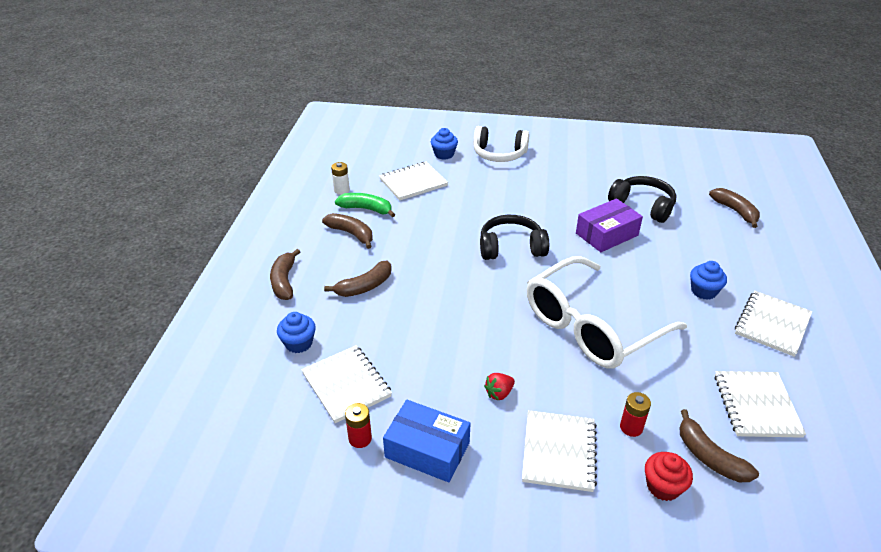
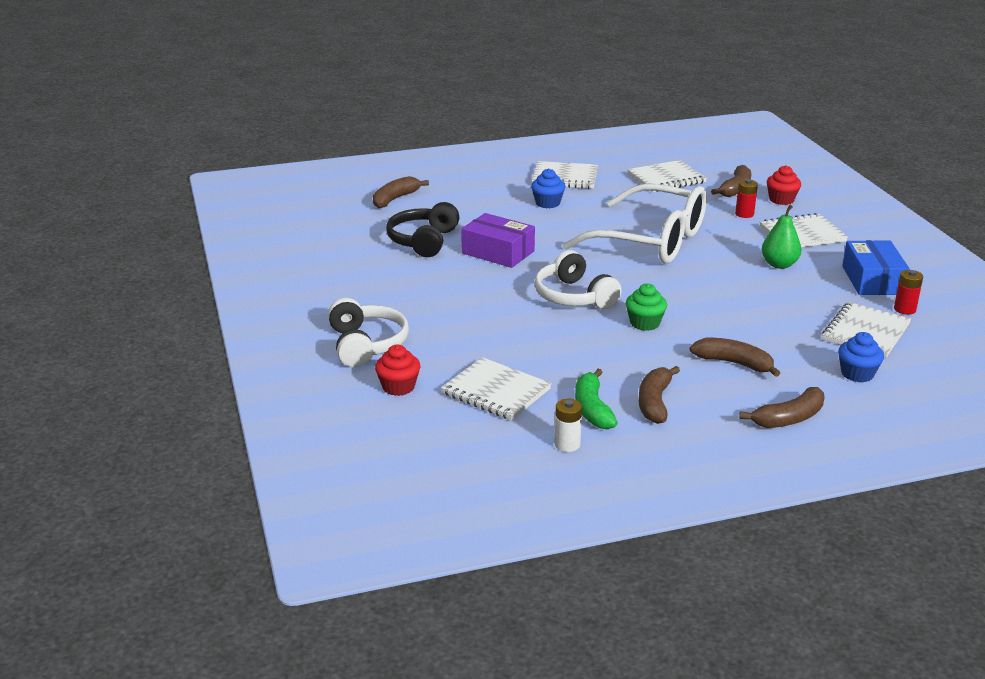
camera: 115 degrees left, 10 degrees down
blue cupcake [431,128,458,160] -> red cupcake [375,345,420,396]
black headphones [480,215,549,260] -> white headphones [535,250,622,309]
red strawberry [484,373,515,400] -> green pear [762,205,801,269]
none -> green cupcake [626,283,667,331]

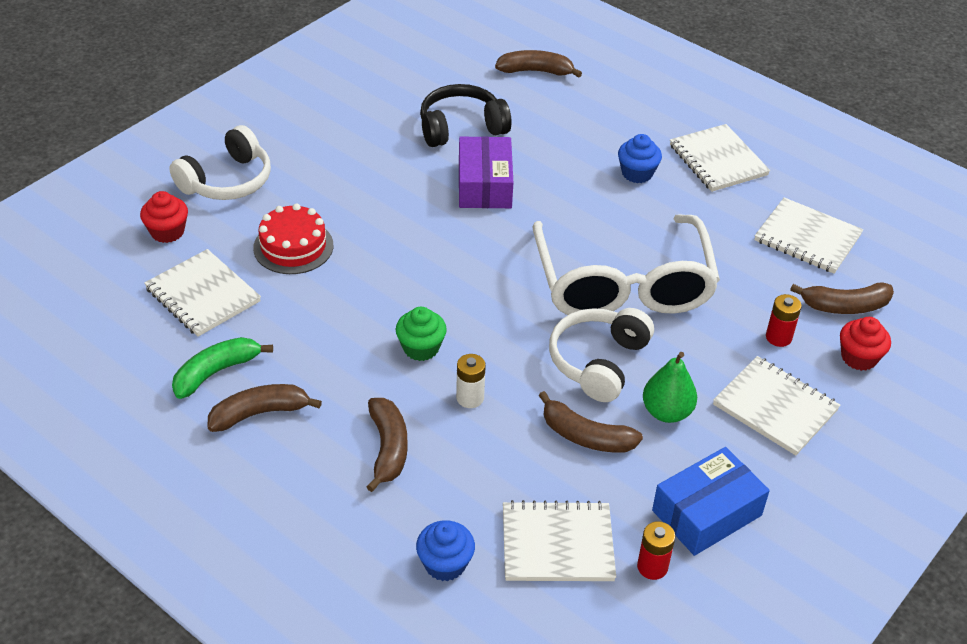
camera: 55 degrees right, 15 degrees up
white notebook [441,357,552,420] -> white notebook turned 45 degrees counterclockwise [144,249,261,337]
white headphones [535,250,622,309] -> white headphones moved to [549,308,654,402]
white battery [555,399,582,452] -> white battery moved to [456,354,486,408]
brown banana [739,387,825,428] -> brown banana moved to [538,391,643,453]
none -> red cake [253,203,333,274]

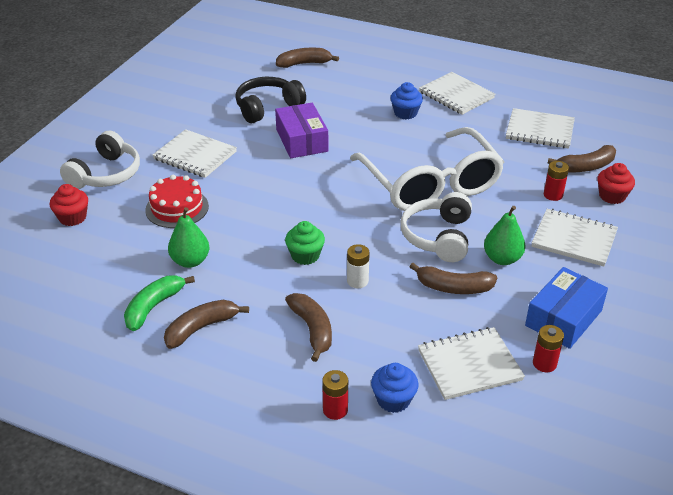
camera: 15 degrees left, 5 degrees down
white notebook [144,249,261,337] -> white notebook moved to [153,129,237,178]
none -> green pear [168,207,209,268]
none -> red battery [322,370,348,420]

